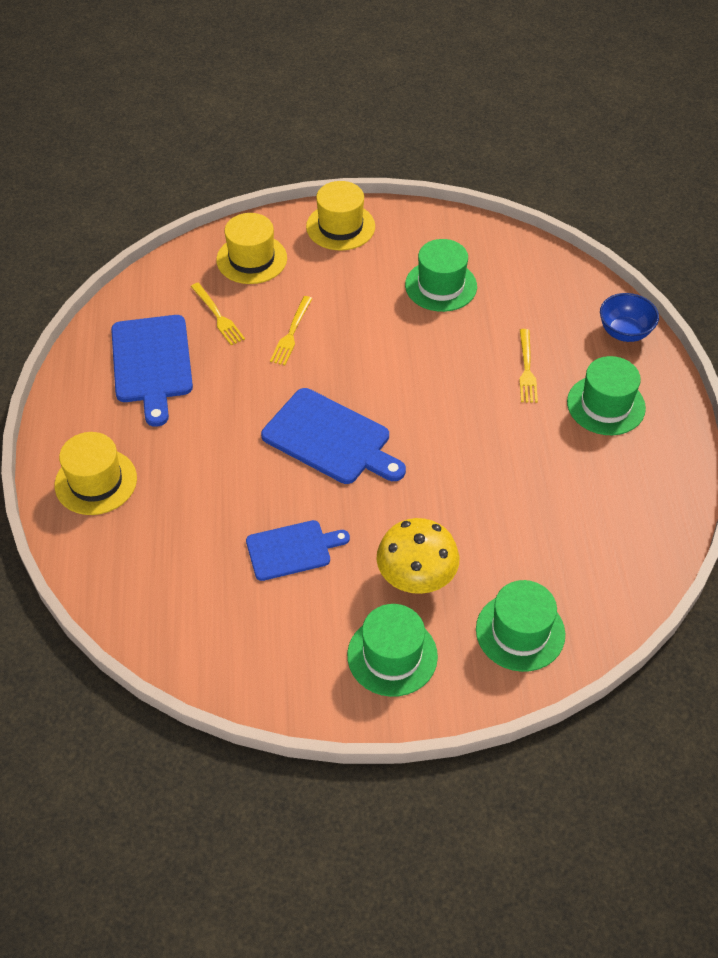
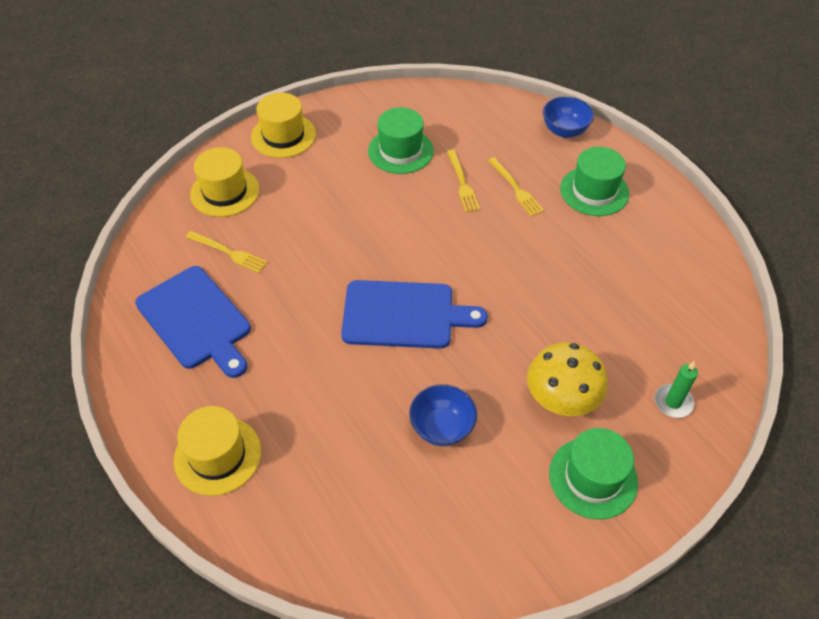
camera: 30 degrees left, 0 degrees up
blue cutting board [246,520,350,581] -> blue bowl [410,384,477,446]
yellow fork [270,296,313,365] -> yellow fork moved to [447,150,480,212]
green hat [476,580,565,672] -> green candle [654,361,698,418]

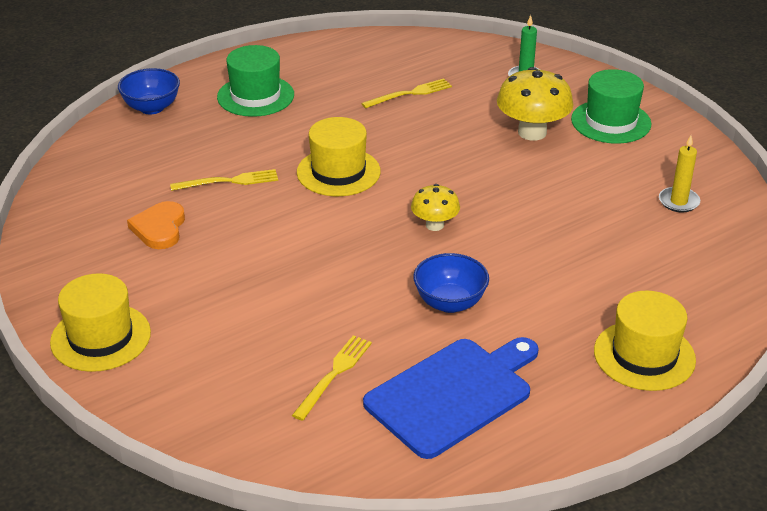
camera: 90 degrees left, 15 degrees down
yellow hat [190,147,259,217] -> yellow hat moved to [297,117,381,196]
blue cutting board [341,280,488,349] -> yellow mushroom [411,184,460,231]
green hat [368,107,434,174] -> orange heart [127,201,185,249]
blue bowl [410,384,477,446] -> blue bowl moved to [413,253,489,313]
yellow fork [488,157,544,216] -> yellow fork moved to [361,78,452,108]
none -> yellow candle [659,135,700,212]

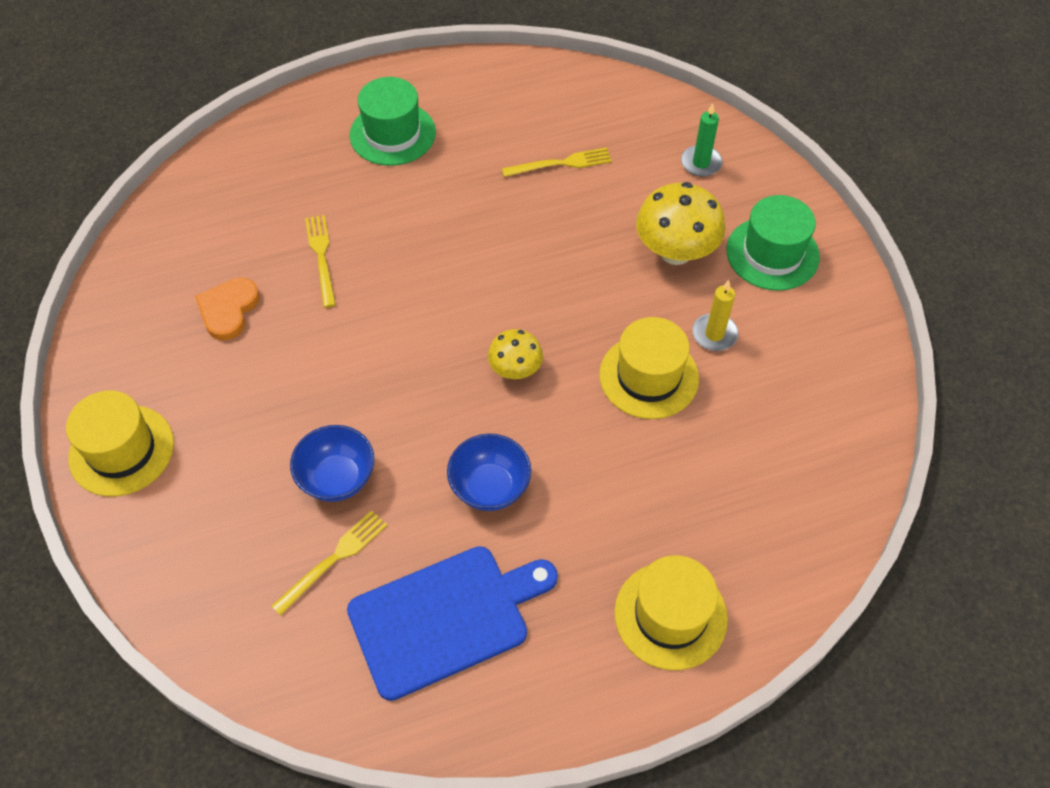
camera: 15 degrees right, 20 degrees up
blue bowl [118,68,180,114] -> blue bowl moved to [290,425,374,502]
yellow fork [170,169,278,191] -> yellow fork turned 105 degrees counterclockwise [305,215,336,308]
yellow hat [297,117,381,196] -> yellow hat moved to [600,317,699,419]
yellow candle [659,135,700,212] -> yellow candle moved to [692,280,739,351]

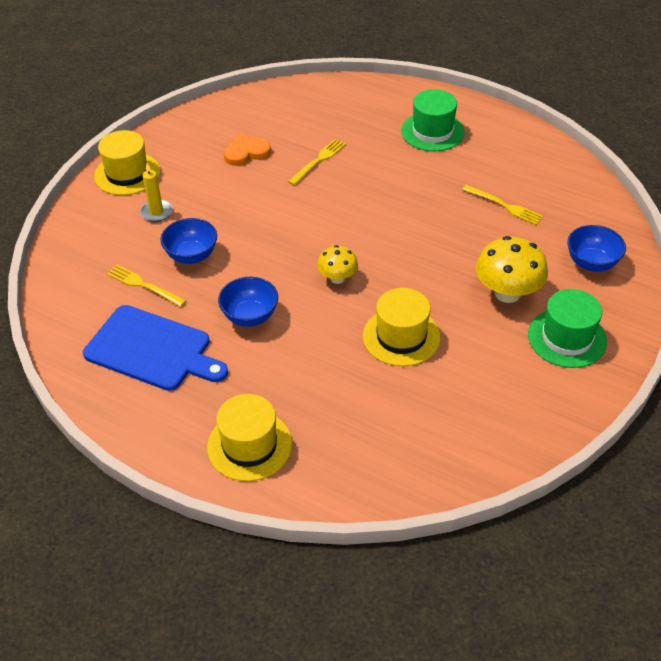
camera: 50 degrees right, 10 degrees down
yellow fork [271,510,388,616] -> yellow fork turned 150 degrees counterclockwise [107,265,186,307]
green candle [681,103,723,177] -> blue bowl [567,225,626,272]
yellow candle [692,280,739,351] -> yellow candle moved to [140,163,173,222]

